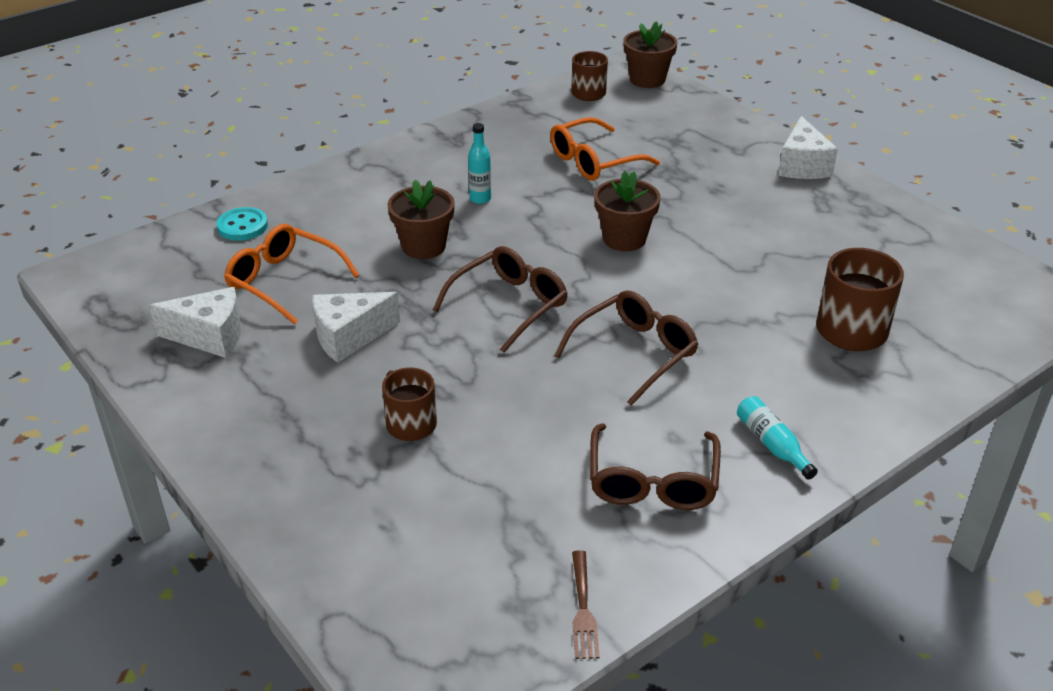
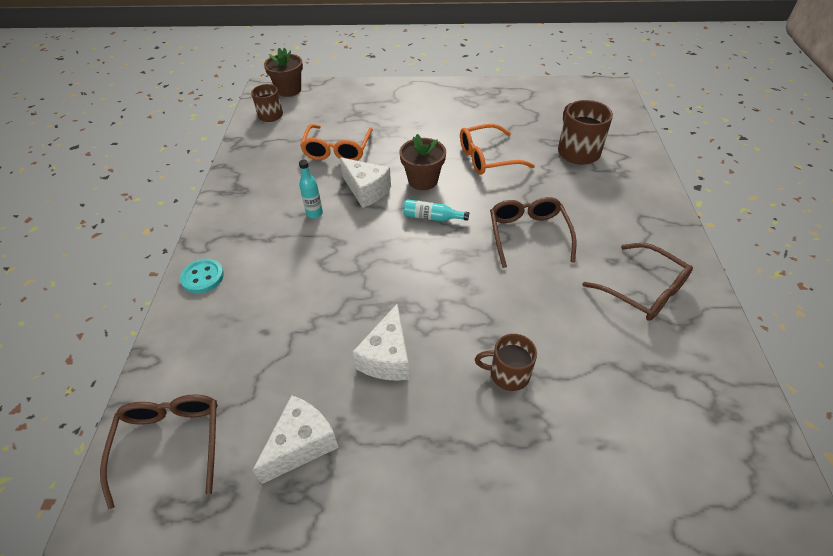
camera: 50 degrees left, 10 degrees up
turquoise button [216,207,268,241] -> turquoise button moved to [180,259,224,294]
orange glasses [224,224,360,325] -> orange glasses moved to [460,124,535,175]
brown flower pot [388,180,455,259] -> none
brown glasses [433,246,568,353] -> brown glasses moved to [100,394,218,510]
brown fork [572,550,600,659] -> none
turquoise bottle [737,396,818,479] -> turquoise bottle moved to [403,199,469,221]
white cheese [778,116,838,179] -> white cheese moved to [340,157,391,208]

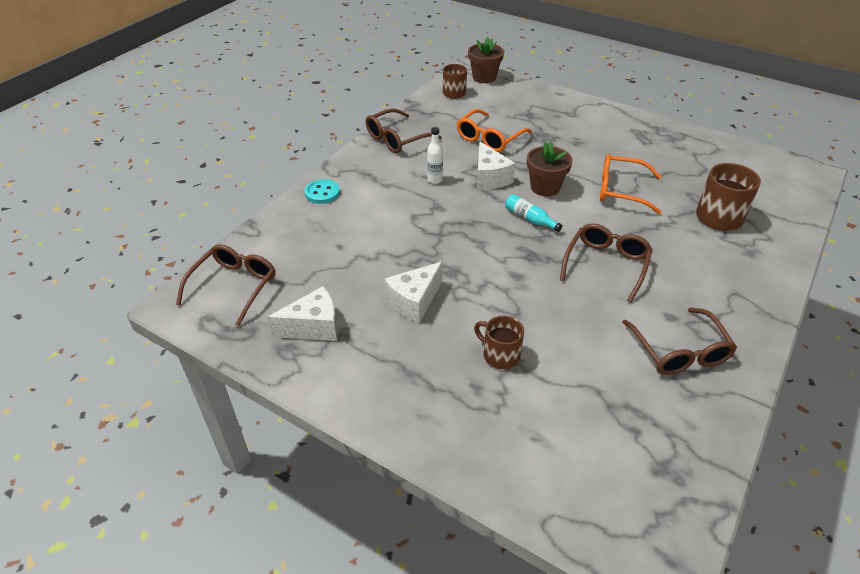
camera: 30 degrees right, 5 degrees down
turquoise bottle [299,160,323,219] -> white bottle [427,127,443,184]
none -> brown glasses [366,109,442,153]

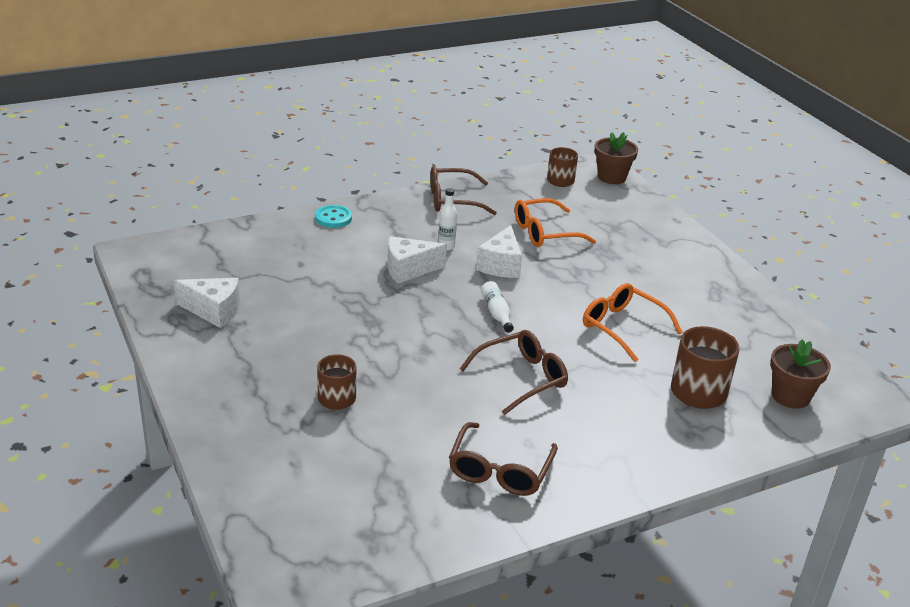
camera: 30 degrees right, 10 degrees down
brown glasses [176,244,276,326] -> none
white cheese [384,262,442,323] -> white cheese moved to [388,236,447,284]
turquoise bottle [505,194,563,232] -> white bottle [481,281,514,333]
brown flower pot [527,141,573,197] -> brown flower pot moved to [770,339,831,409]

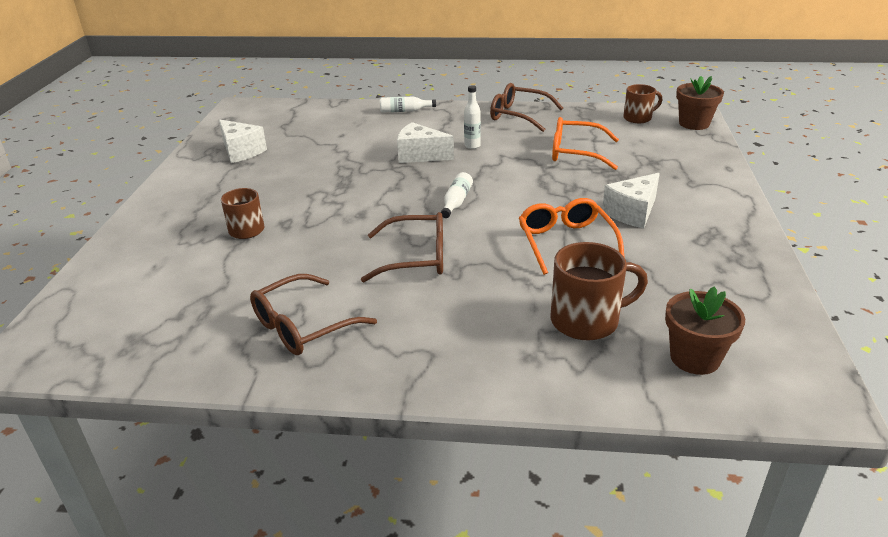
camera: 35 degrees right, 0 degrees up
turquoise button [315,205,352,228] -> white bottle [380,97,436,112]
white cheese [476,225,522,278] -> white cheese moved to [602,173,660,228]

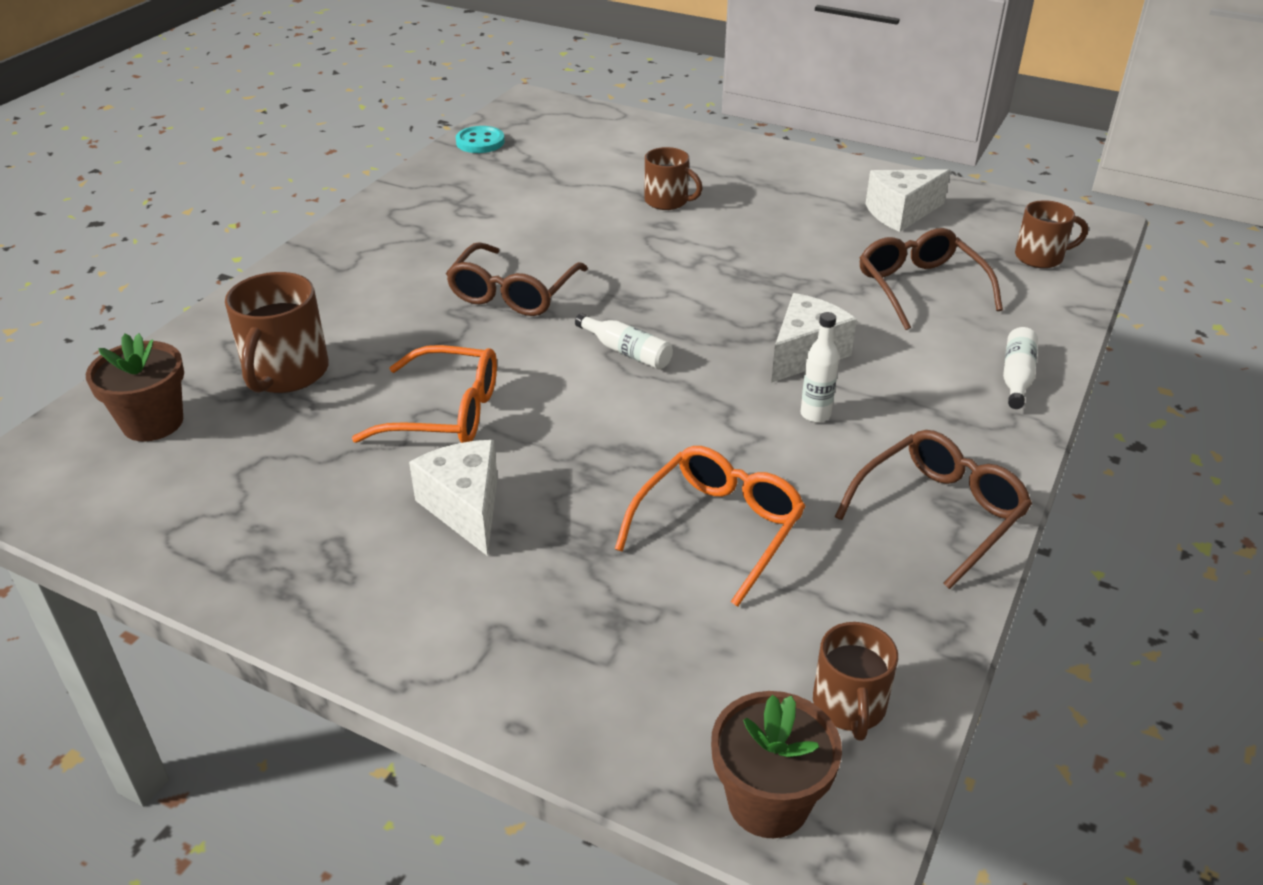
camera: 110 degrees right, 5 degrees up
brown glasses [250,274,377,355] -> brown glasses moved to [859,228,1003,330]
none -> turquoise button [456,126,505,153]
none -> brown mug [1015,200,1088,268]

